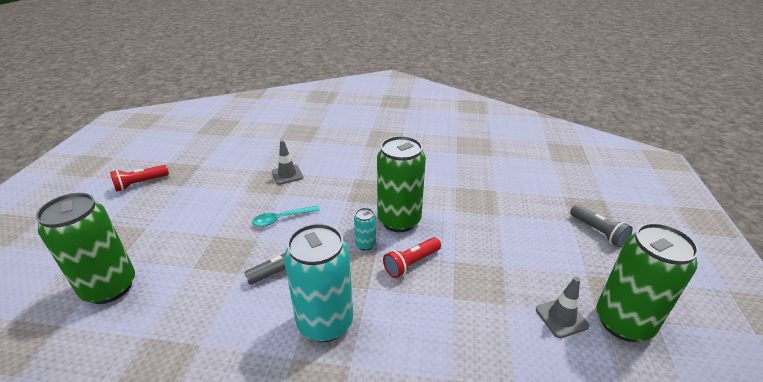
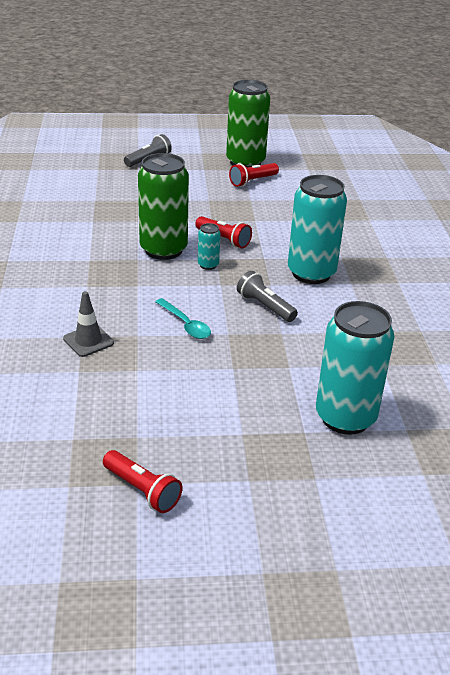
camera: 105 degrees left, 0 degrees up
green can [36,193,135,304] -> turquoise can [316,301,395,435]
grey traffic cone [536,277,589,338] -> red flashlight [229,163,279,187]

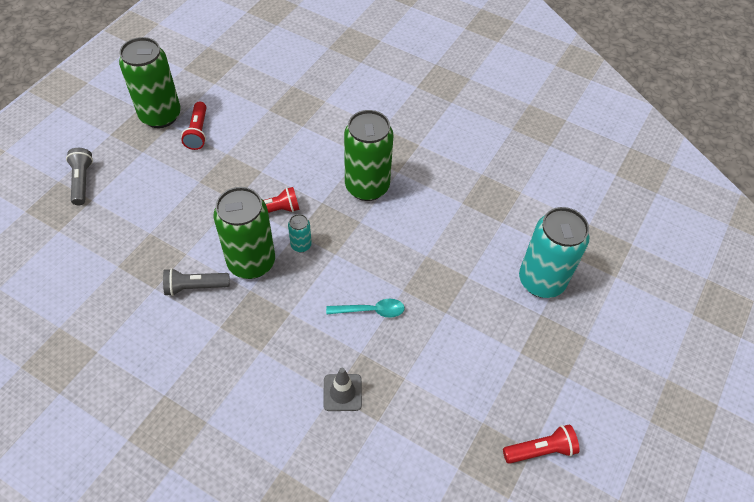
camera: 55 degrees left, 20 degrees up
grey flashlight [237,271,298,322] -> grey flashlight moved to [163,268,230,296]
turquoise can [288,175,347,284] -> green can [344,110,393,201]

